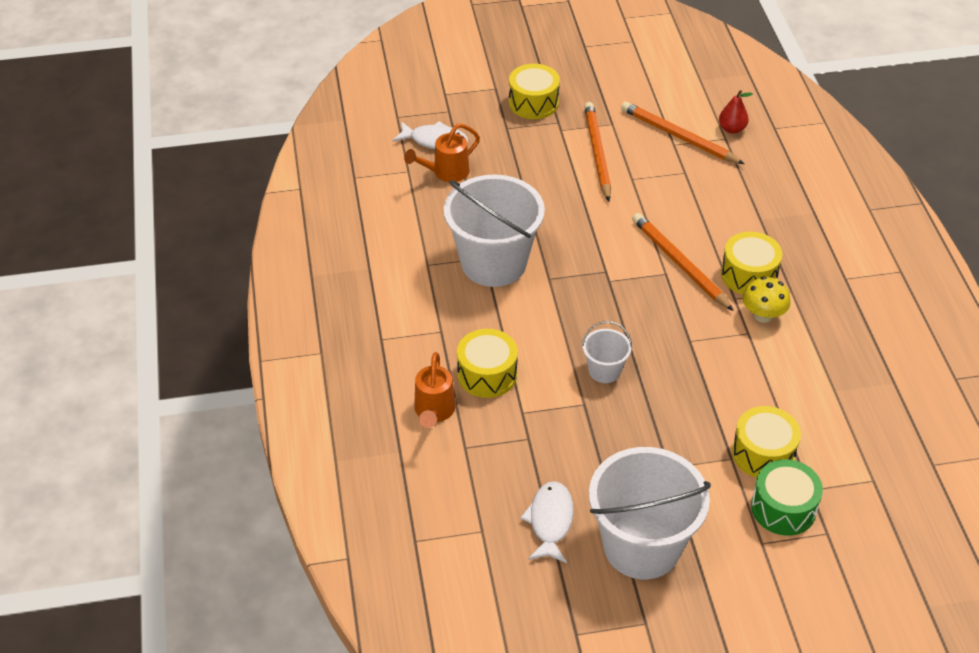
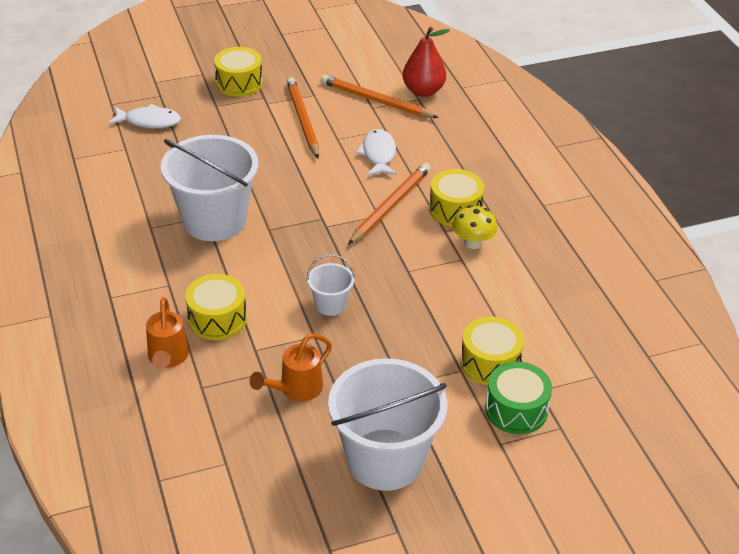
camera: 10 degrees left, 5 degrees down
orange watering can [404,123,480,182] -> orange watering can moved to [250,334,332,401]
white fish [520,481,574,563] -> white fish moved to [356,129,397,176]
orange pencil [632,213,734,311] -> orange pencil turned 75 degrees clockwise [348,163,431,245]
red pear [719,90,753,134] -> red pear [403,27,450,97], size x1.62

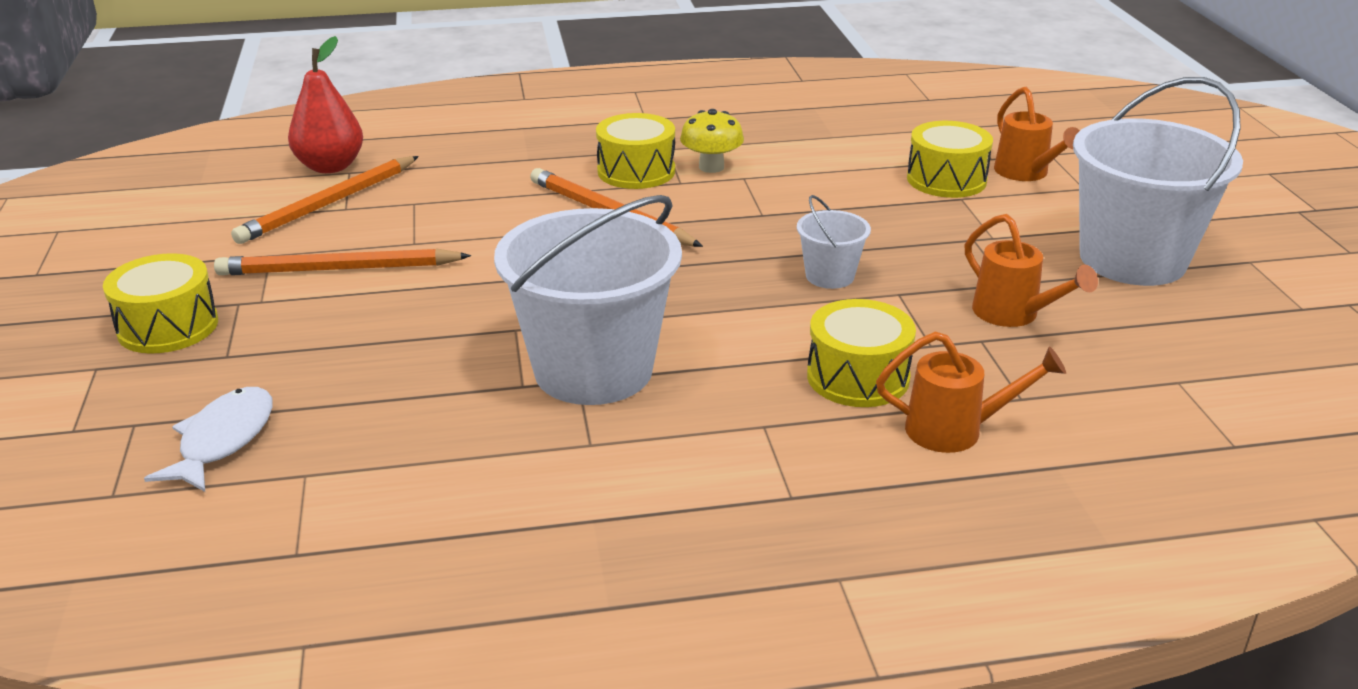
camera: 80 degrees left, 10 degrees down
white fish [356,129,397,176] -> none
green drum [485,362,552,434] -> orange watering can [994,87,1080,181]

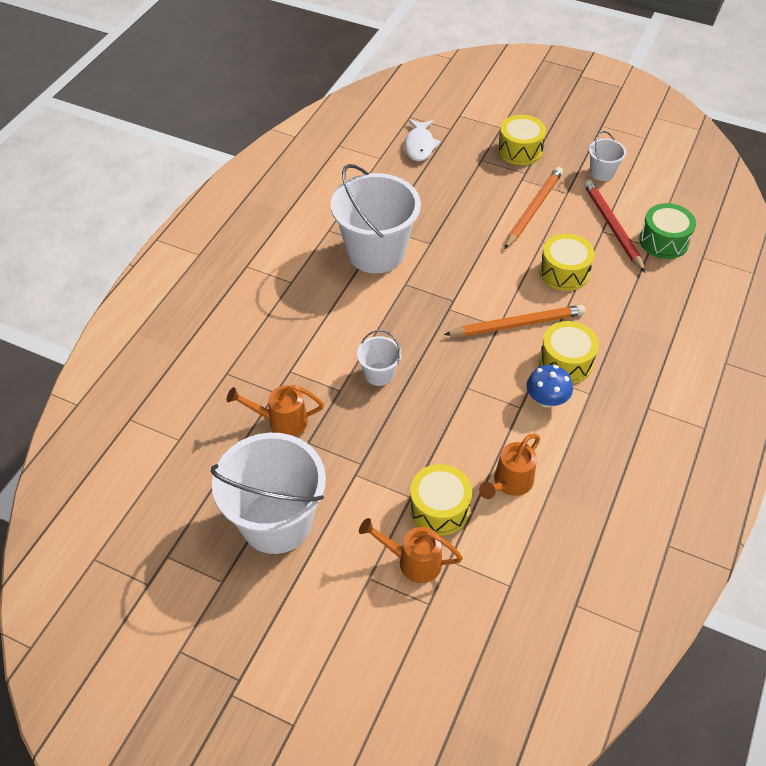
camera: 125 degrees right, 20 degrees up
white fish [144,387,273,492] -> white fish turned 45 degrees clockwise [405,119,441,161]
orange pencil [231,156,419,244] -> red pencil [584,179,645,273]
red pear [288,36,363,173] -> green drum [639,203,696,259]
yellow mushroom [680,109,744,173] -> blue mushroom [527,365,573,408]
yellow drum [807,299,916,407] -> yellow drum moved to [539,234,595,291]
orange watering can [876,332,1066,453] -> orange watering can moved to [479,434,540,499]
none -> white bucket [589,131,626,181]

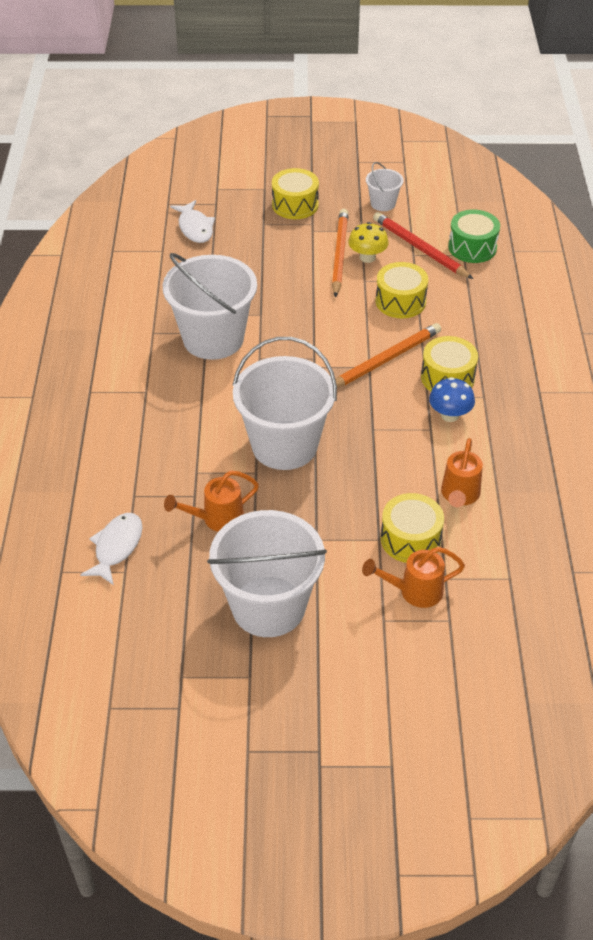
camera: 25 degrees left, 5 degrees down
white bucket [357,330,402,386] -> white bucket [232,337,337,470], size x2.18
none -> white fish [80,513,143,585]
none -> yellow mushroom [348,222,389,263]

